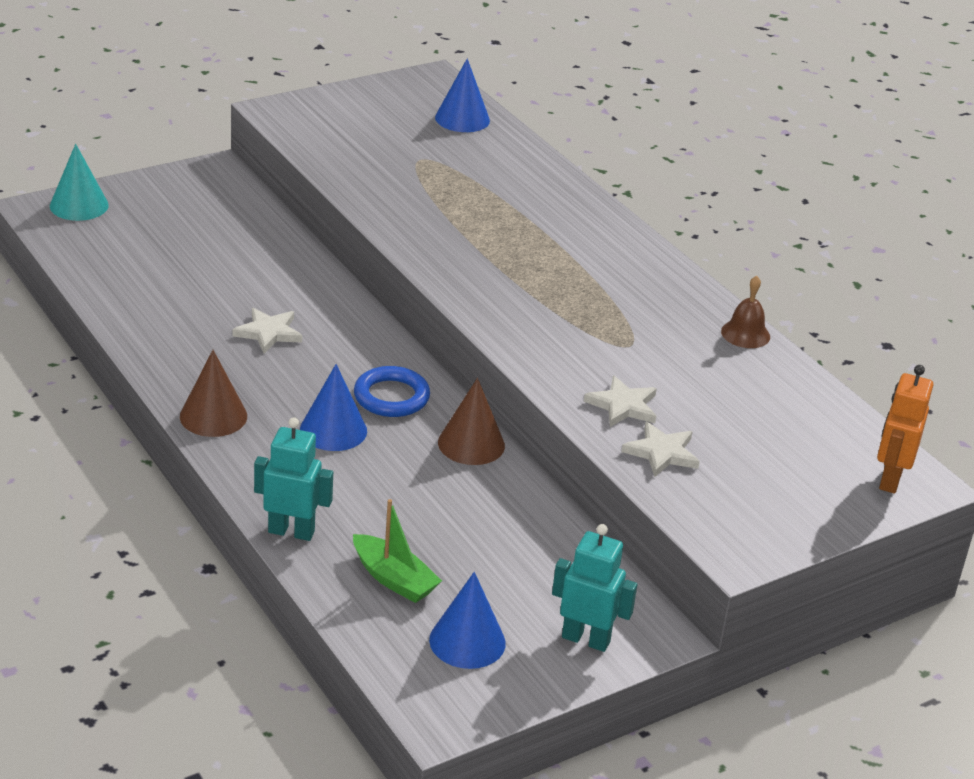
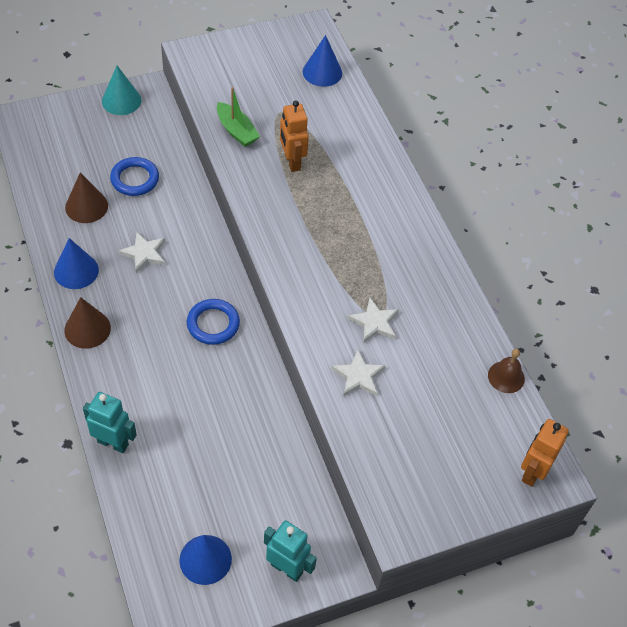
camera: 10 degrees right, 20 degrees up
turquoise cone [50,144,109,221] -> turquoise cone moved to [102,66,141,115]
blue cone [300,364,367,451] -> blue cone moved to [54,238,99,289]
green boat [353,499,442,603] -> green boat moved to [217,87,260,147]
brown cone [438,378,505,465] -> brown cone moved to [65,172,108,223]
white star [621,422,700,477] -> white star moved to [348,298,399,343]
brown bell [721,276,770,348] -> brown bell moved to [488,349,525,393]
none -> blue ring [110,157,159,196]
none -> orange robot [280,100,309,172]

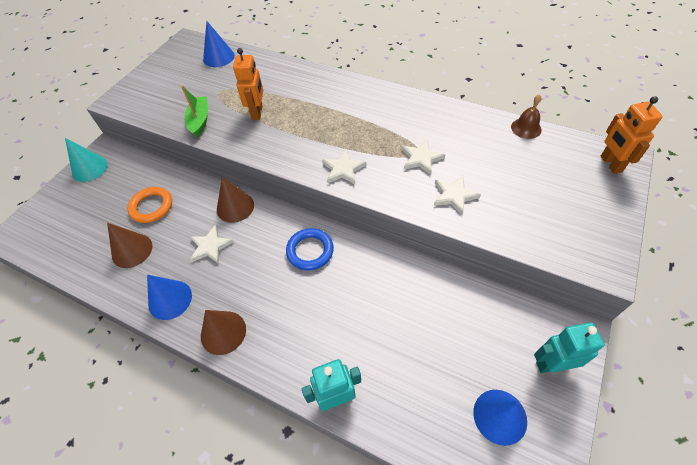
camera: 35 degrees left, 0 degrees up
blue ring [110,157,159,196] -> orange ring [127,187,172,223]
green boat [217,87,260,147] -> green boat turned 105 degrees counterclockwise [181,85,208,137]
orange robot [280,100,309,172] -> orange robot turned 120 degrees counterclockwise [233,48,263,120]
none -> brown cone [217,177,254,223]
none -> white star [322,150,366,184]

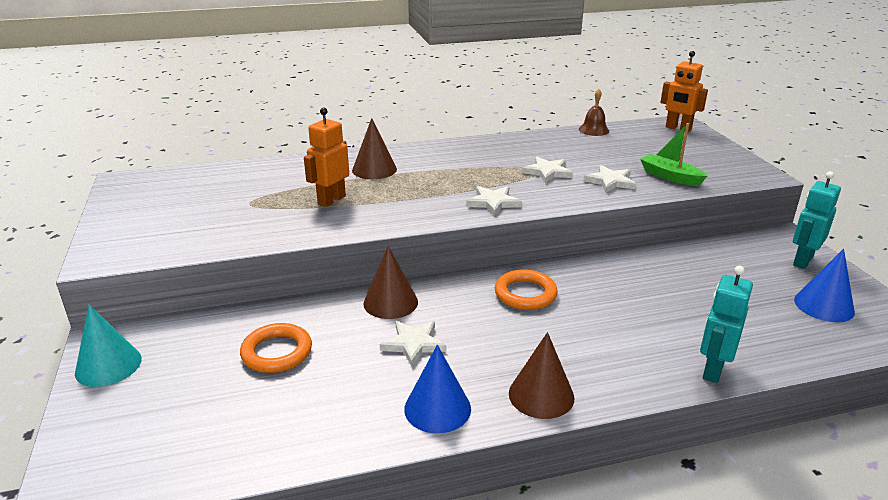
camera: 45 degrees left, 25 degrees down
brown cone [107,223,153,268] -> brown cone moved to [352,118,397,179]
green boat [181,85,208,137] -> green boat moved to [640,123,708,186]
blue cone [203,21,235,67] -> none
orange robot [233,48,263,120] -> orange robot turned 105 degrees counterclockwise [304,107,349,207]
blue ring [286,228,334,271] -> orange ring [495,269,558,310]

